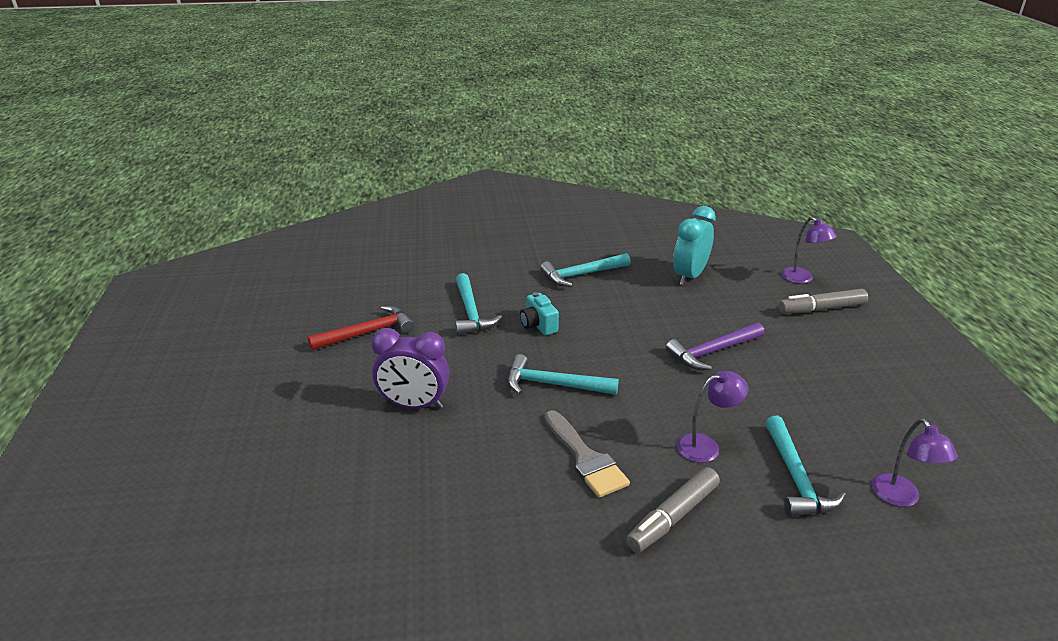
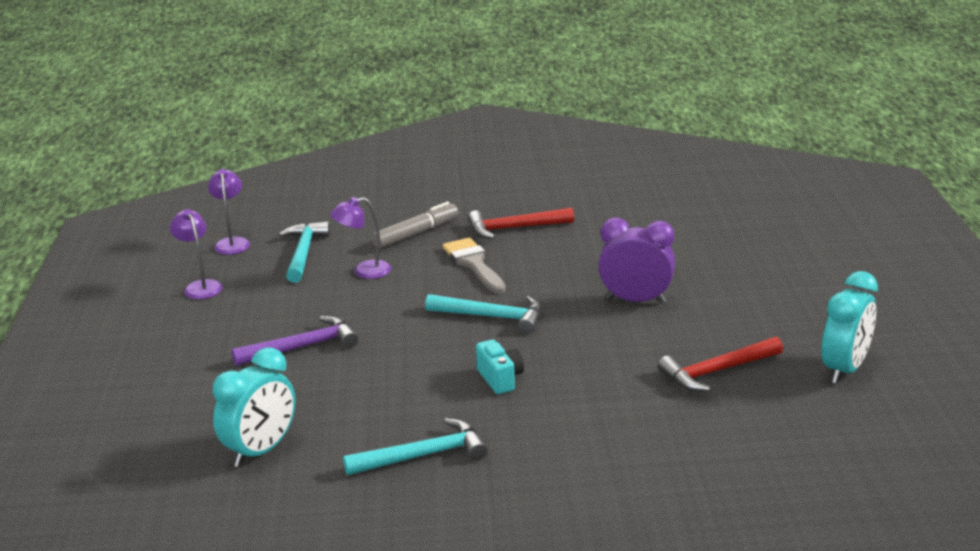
camera: 175 degrees left, 5 degrees down
turquoise hammer [455,273,502,335] -> none
grey marker [778,289,868,314] -> none
purple lamp [781,217,837,284] -> purple lamp moved to [170,209,223,299]
none -> red hammer [468,207,574,239]
none -> turquoise clock [821,271,878,384]

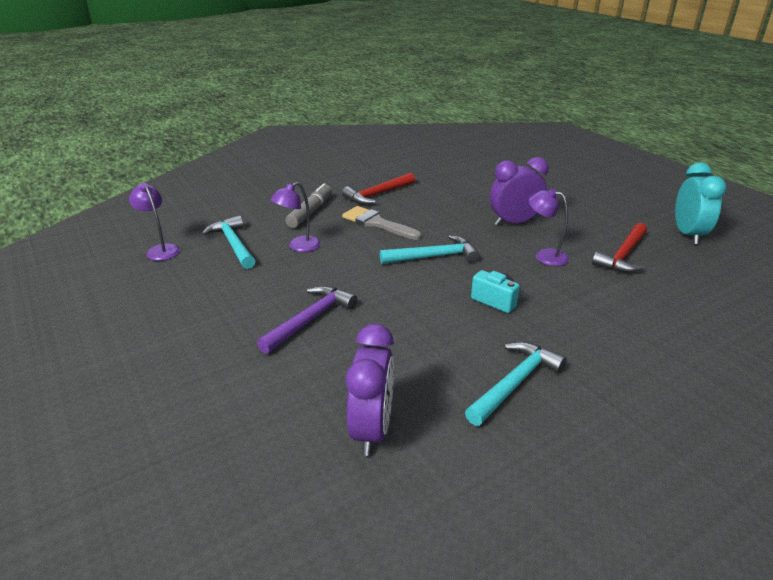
camera: 30 degrees left, 5 degrees up
purple lamp [170,209,223,299] -> purple lamp moved to [529,189,569,266]
turquoise clock [212,347,296,467] -> purple clock [346,324,394,456]

